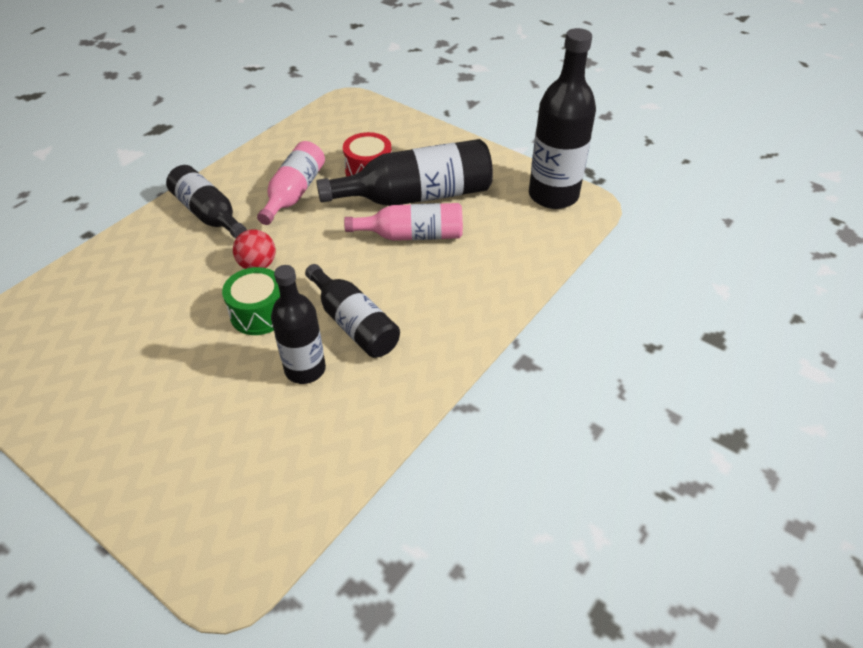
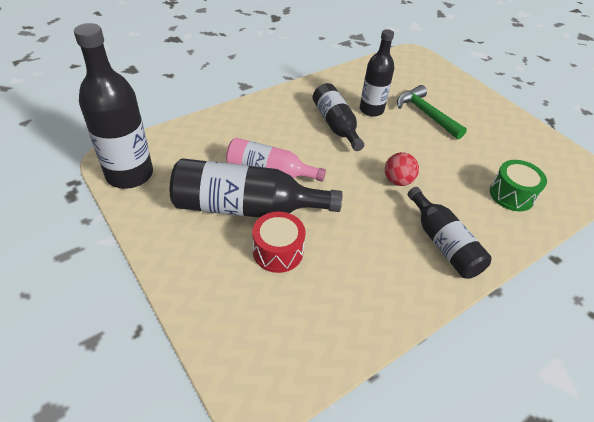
camera: 165 degrees left, 0 degrees up
green drum [222,267,280,335] -> green drum moved to [490,160,547,211]
pink bottle [257,141,325,225] -> none
none -> green hammer [397,85,467,139]

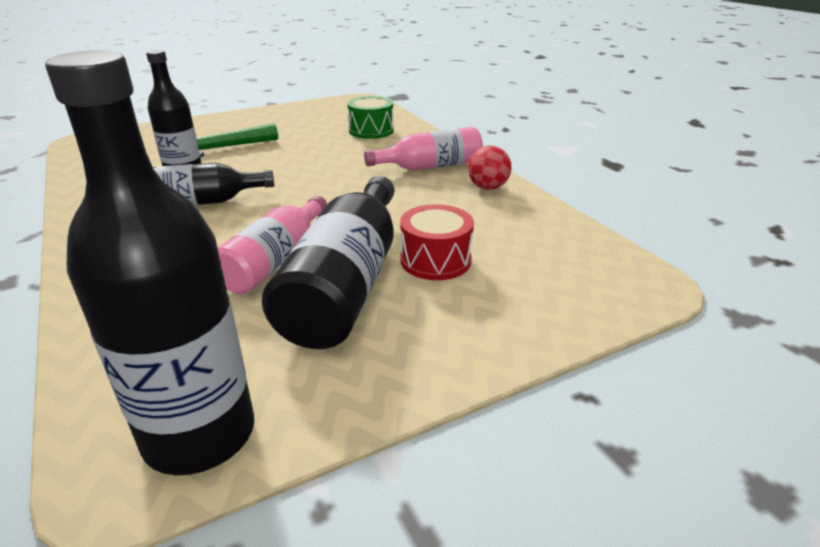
camera: 80 degrees left, 15 degrees down
red ball [385,152,419,186] -> red ball moved to [468,146,511,190]
black bottle [407,187,492,279] -> pink bottle [364,127,483,171]

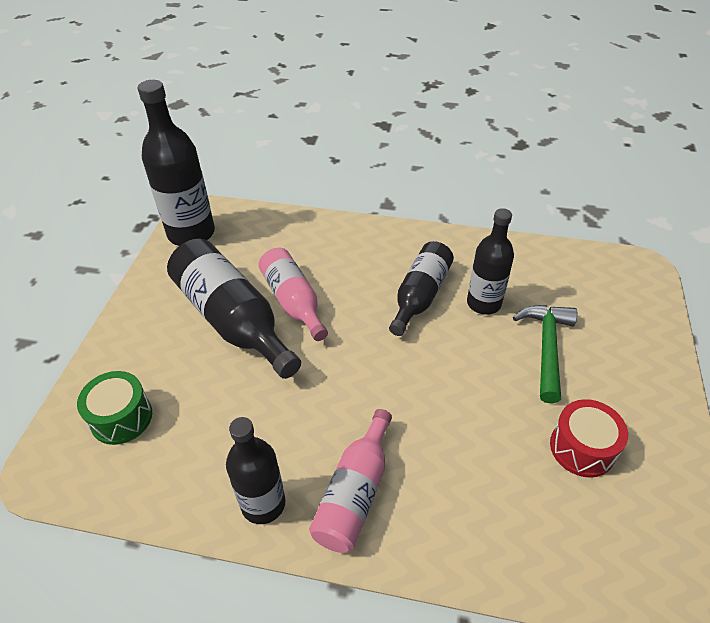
camera: 130 degrees right, 15 degrees up
green drum [347,96,394,139] -> green drum moved to [77,371,152,445]
red drum [400,204,474,280] -> red drum moved to [550,399,628,478]
red ball [468,146,511,190] -> black bottle [226,417,285,524]

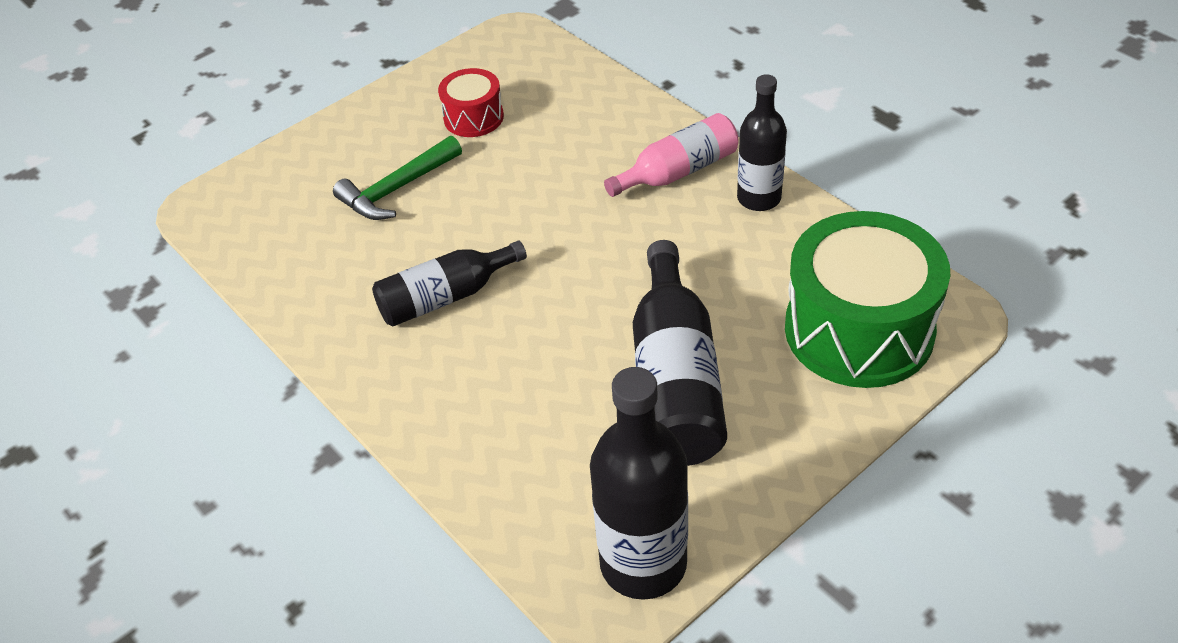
camera: 140 degrees left, 0 degrees up
green drum [77,371,152,445] -> green drum [785,211,950,388], size x2.01
pink bottle [258,248,328,341] -> none
black bottle [467,208,514,315] -> none

